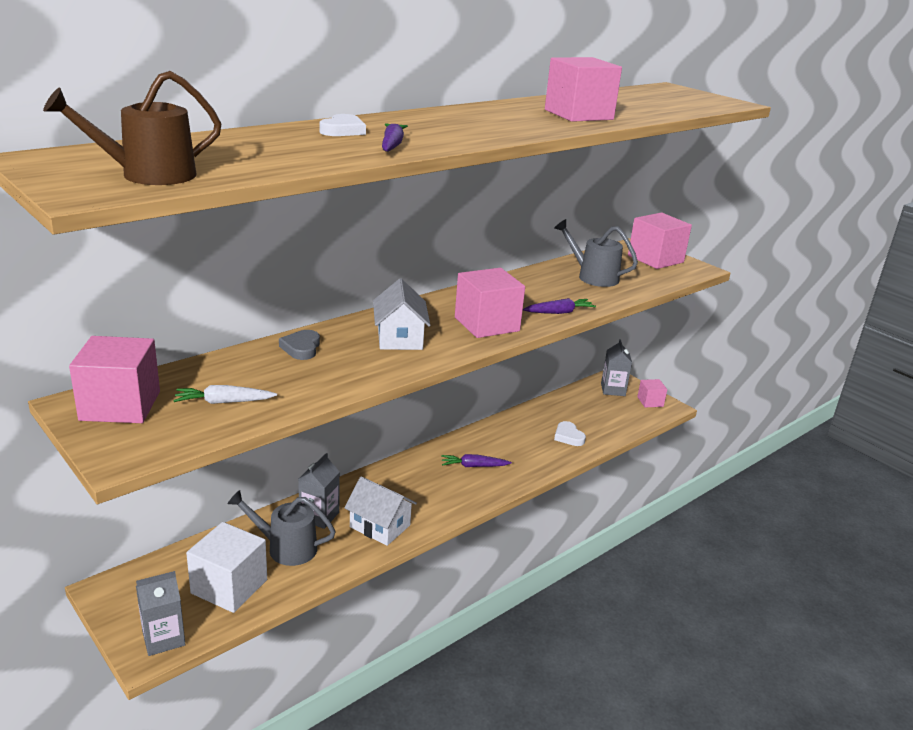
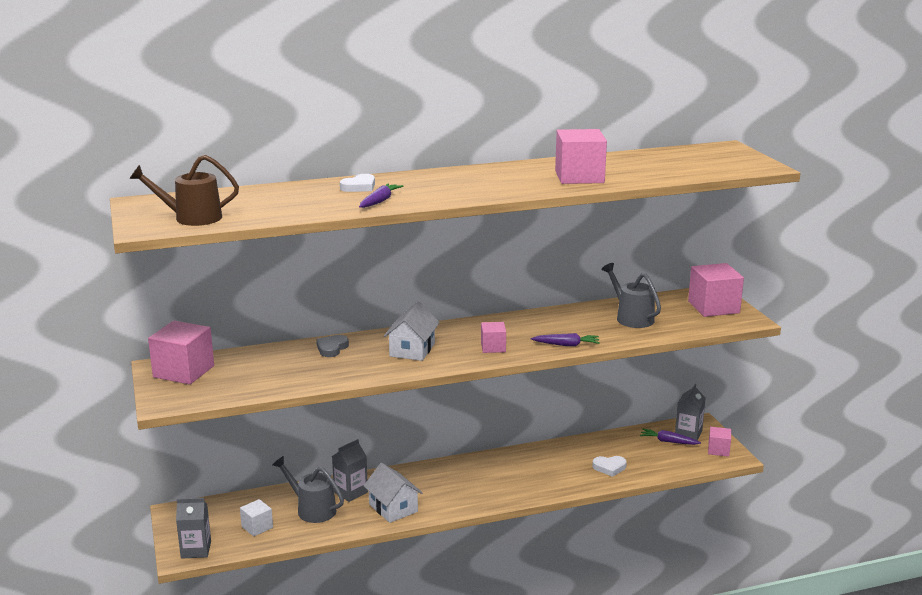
camera: 25 degrees right, 5 degrees down
white carrot [173,385,277,404] -> none
white cube [186,522,267,613] -> white cube [240,499,273,537], size x0.55
purple carrot [441,454,512,467] -> purple carrot moved to [640,429,701,445]
pink cube [455,268,525,338] -> pink cube [481,322,506,353], size x0.55
white heart [554,421,586,446] -> white heart turned 90 degrees counterclockwise [592,456,627,477]

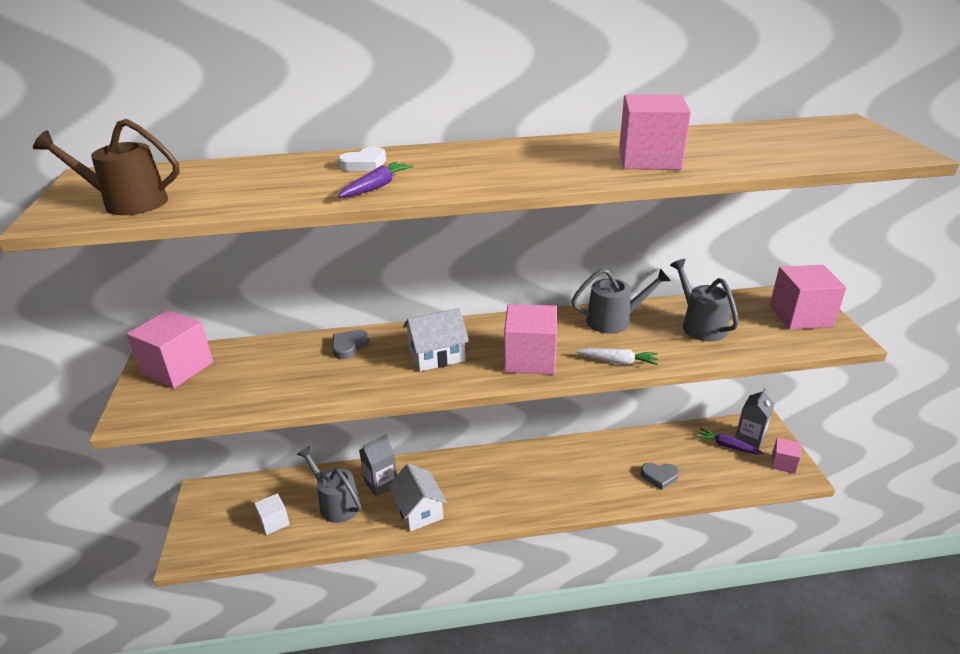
camera: 10 degrees right, 10 degrees up
grey carton [176,498,211,559] -> none
white house [384,302,440,361] -> white house turned 45 degrees clockwise [403,308,469,372]
pink cube [481,322,506,353] -> pink cube [504,304,557,374], size x1.82
purple carrot [531,333,600,346] -> white carrot [576,348,658,365]
white heart [592,456,627,477] -> grey heart [641,463,679,490]
none -> grey watering can [571,268,671,334]

